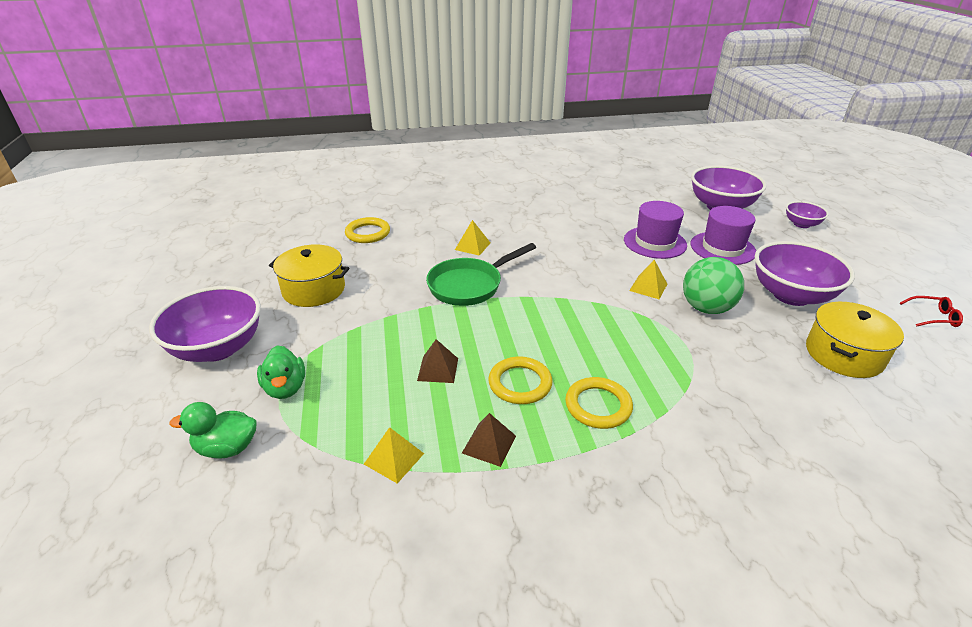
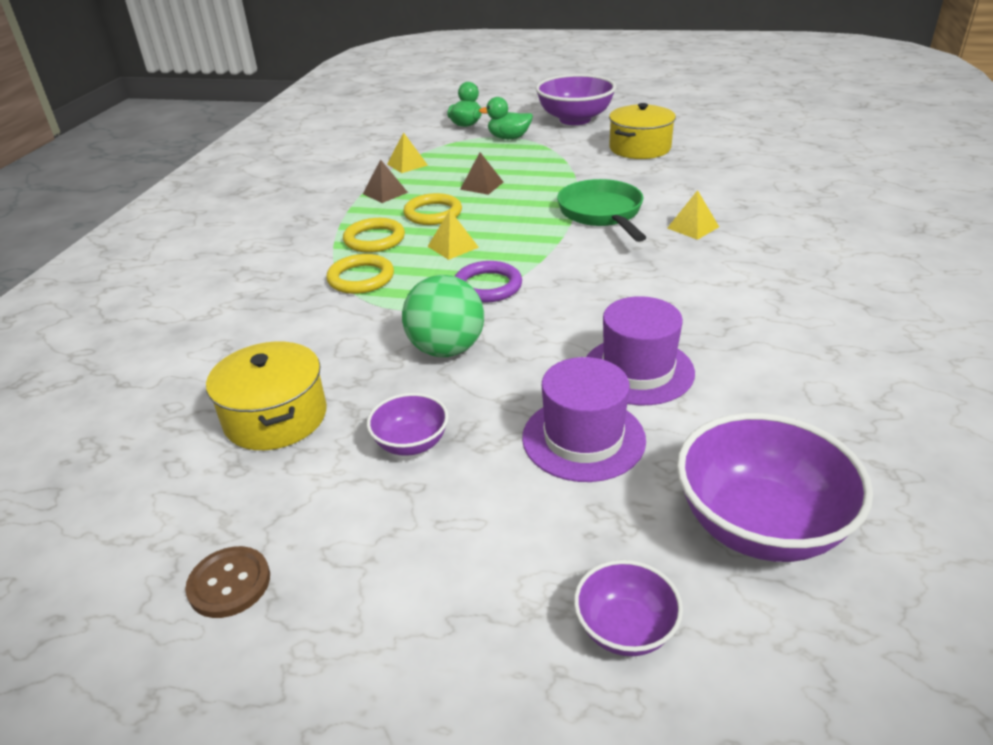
camera: 115 degrees right, 0 degrees up
yellow ring [345,217,390,243] -> yellow ring moved to [326,254,394,294]
yellow pyramid [629,260,667,299] -> yellow pyramid moved to [427,210,479,260]
purple bowl [755,241,855,306] -> purple bowl [367,393,449,456], size x0.52
red glasses [900,296,963,327] -> brown button [185,546,270,618]
none -> purple ring [455,261,522,303]

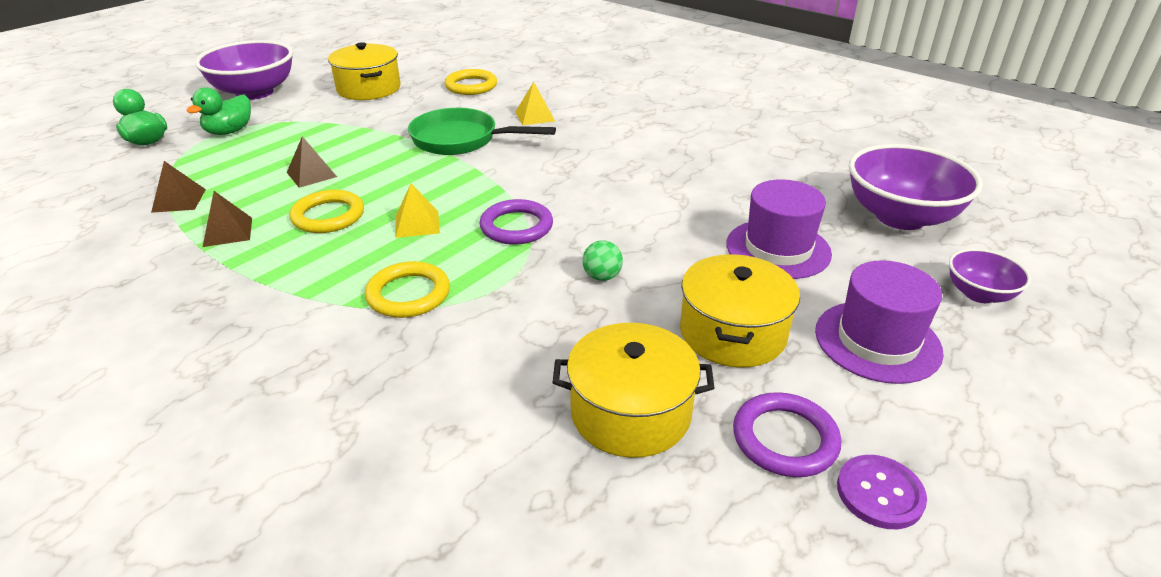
camera: 65 degrees left, 0 degrees up
brown button [185,546,270,618] -> purple button [837,455,927,529]
yellow ring [343,218,405,253] -> yellow ring moved to [444,69,497,95]
purple bowl [367,393,449,456] -> yellow pot [680,254,800,368]
yellow pyramid [387,132,428,173] -> brown pyramid [151,161,206,213]
green ball [402,275,484,357] -> green ball [582,240,623,281], size x0.48
purple hat [586,296,695,405] -> purple hat moved to [815,260,944,384]
none -> purple ring [733,392,841,477]

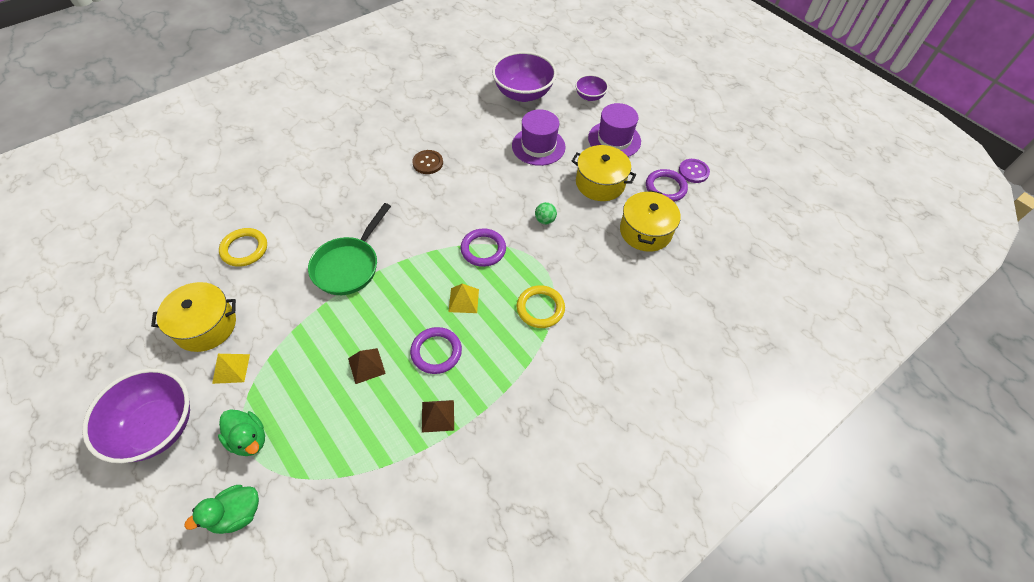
camera: 80 degrees left, 20 degrees up
brown pyramid [151,161,206,213] -> none
yellow ring [290,190,364,233] -> purple ring [410,327,462,374]
yellow pyramid [516,82,555,125] -> yellow pyramid moved to [212,354,250,384]
none -> brown button [412,150,443,174]

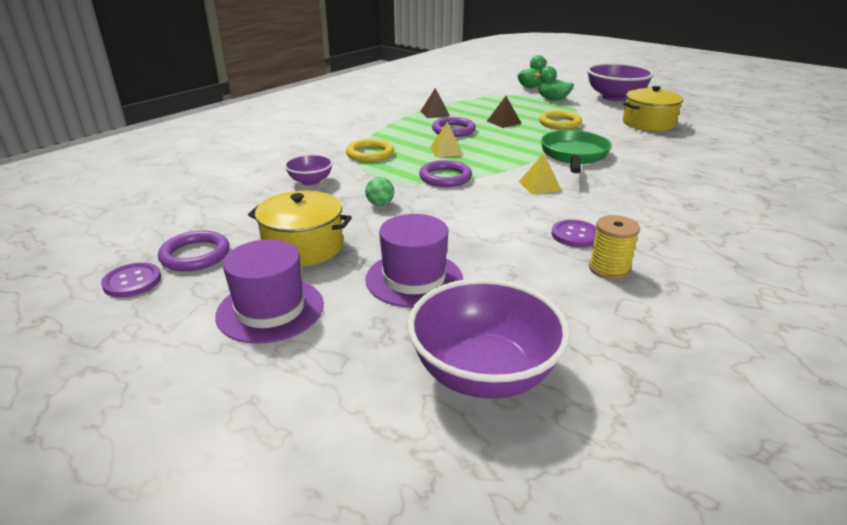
camera: 170 degrees right, 25 degrees down
yellow pyramid [212,354,250,384] -> yellow pyramid moved to [519,153,562,195]
yellow ring [219,228,267,267] -> yellow ring moved to [539,111,582,129]
brown button [412,150,443,174] -> purple button [551,220,597,247]
purple bowl [575,75,608,101] -> purple bowl moved to [284,154,333,186]
yellow pot [620,190,681,252] -> none
none -> yellow spool [589,215,640,280]

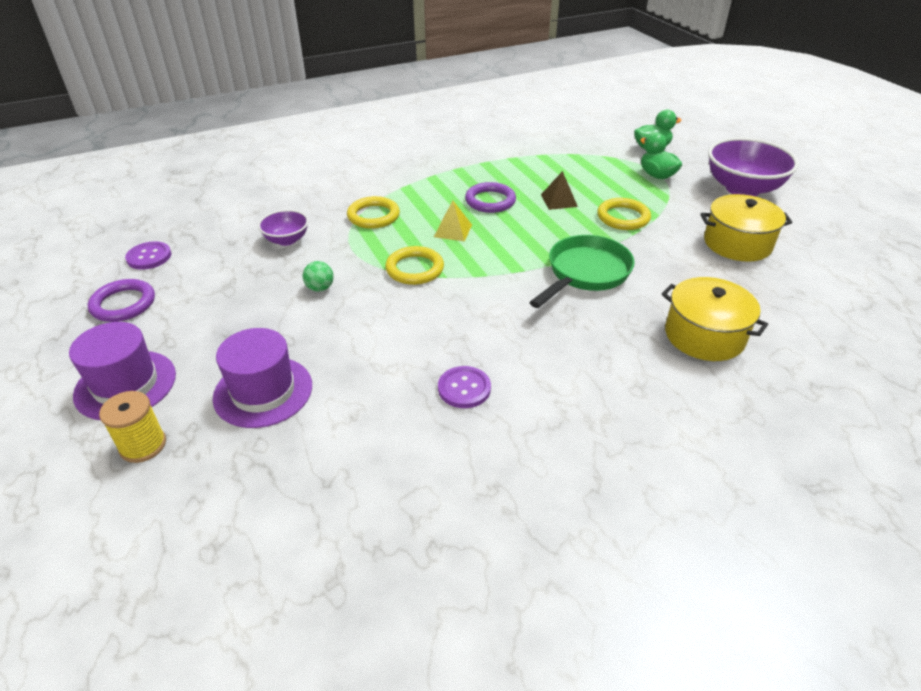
camera: 25 degrees right, 10 degrees up
purple button [101,262,161,298] -> purple button moved to [125,241,171,270]
yellow pot [248,191,352,267] -> yellow pot moved to [662,277,768,361]
purple bowl [407,278,570,399] -> none
purple ring [419,160,472,187] -> yellow ring [385,246,444,285]
brown pyramid [421,88,450,118] -> none
yellow pyramid [519,153,562,195] -> none
yellow spool [589,215,640,280] -> yellow spool moved to [99,391,166,463]

